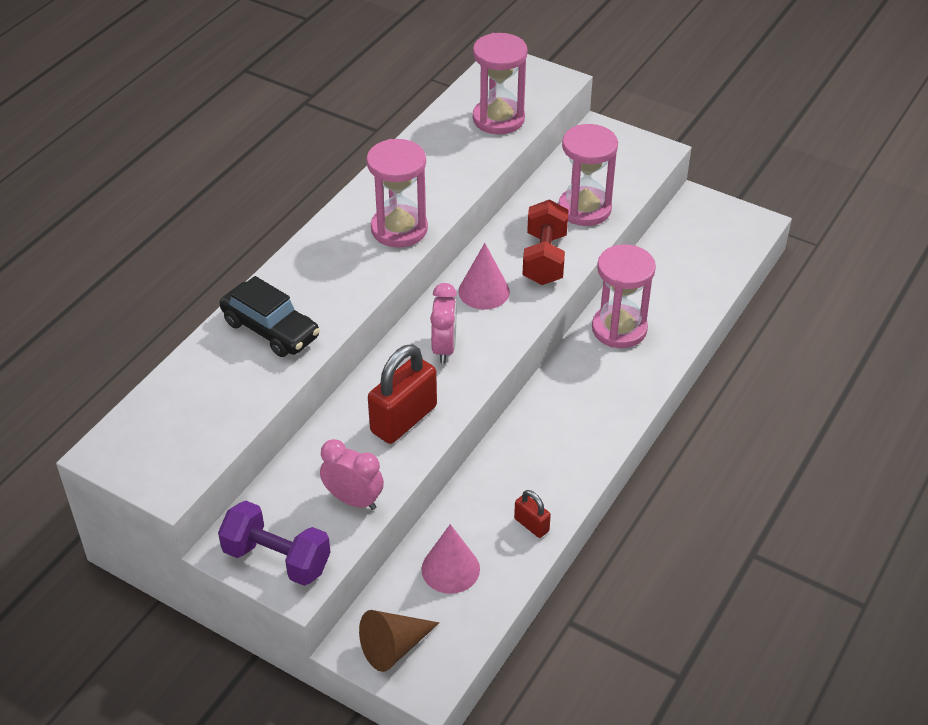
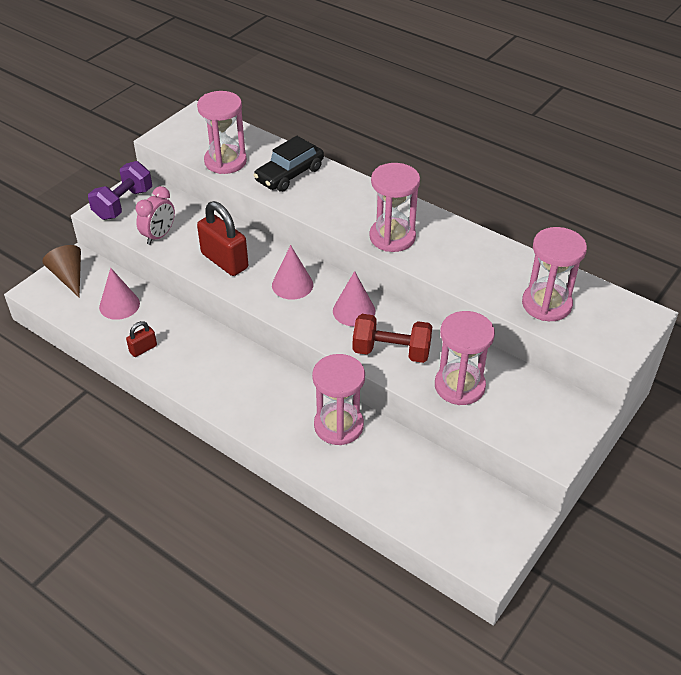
camera: 95 degrees right, 0 degrees up
pink clock [430,283,457,364] -> pink cone [272,245,313,300]
none -> pink hourglass [197,91,247,174]

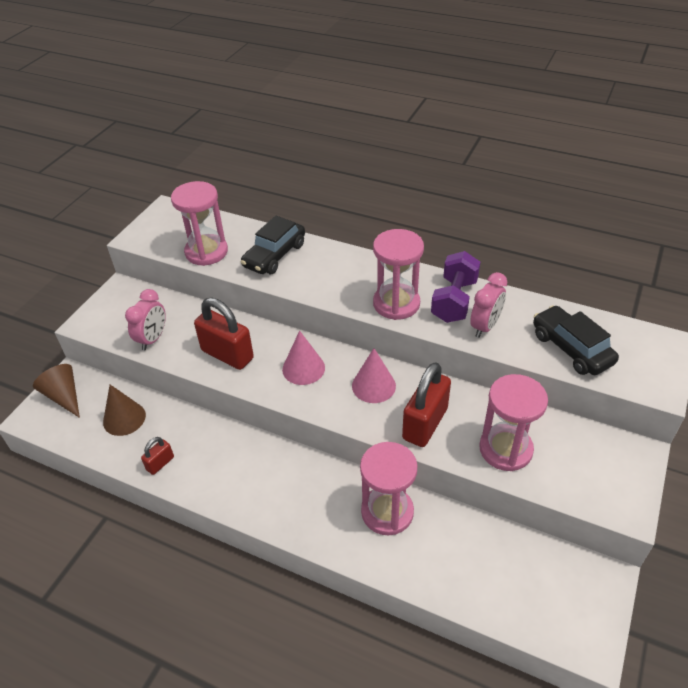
camera: 10 degrees left, 0 degrees up
purple dumbbell [88,161,152,220] -> purple dumbbell moved to [431,251,480,323]
pink cone [99,268,140,320] -> brown cone [103,385,146,436]
red dumbbell [353,314,432,363] -> red padlock [402,362,451,447]
pink hourglass [522,227,587,321] -> black car [533,305,619,375]
none -> pink clock [470,272,507,338]

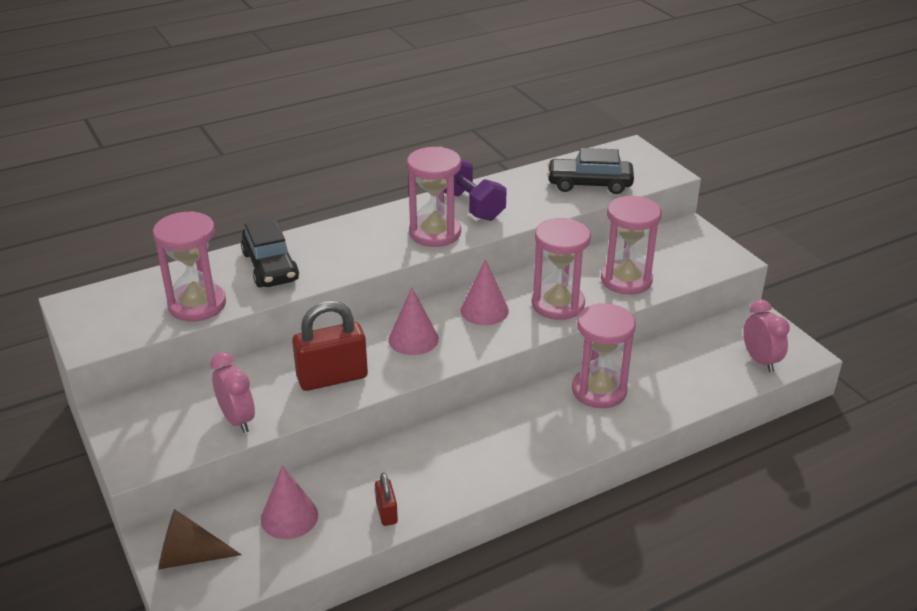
camera: 55 degrees left, 10 degrees down
brown cone [103,385,146,436] -> pink cone [261,465,318,539]
red padlock [402,362,451,447] -> pink hourglass [531,218,591,320]
pink clock [470,272,507,338] -> pink clock moved to [743,300,790,372]

